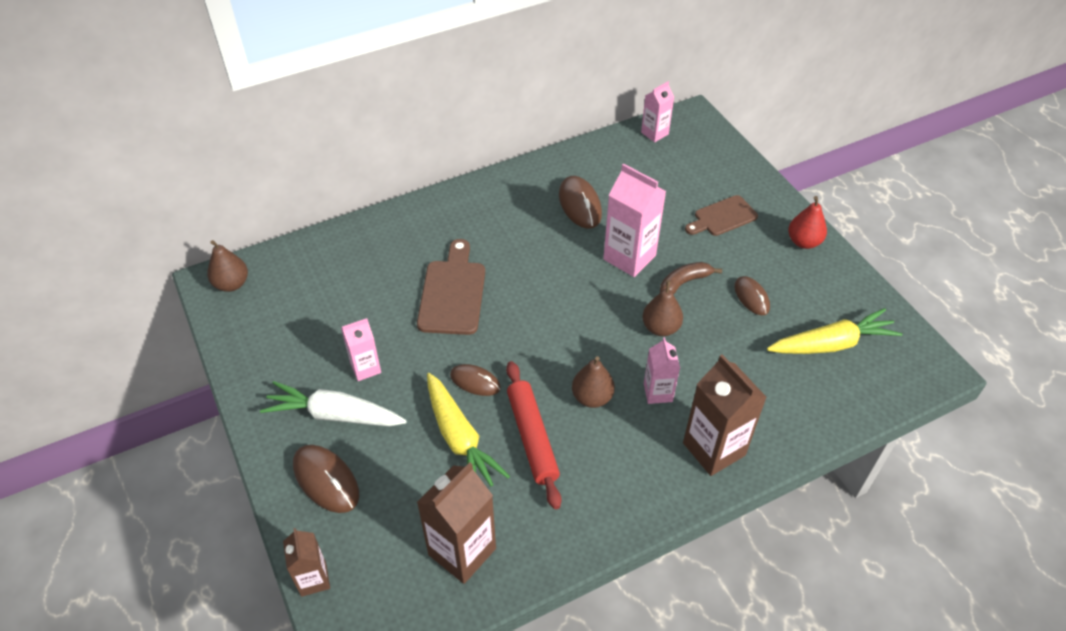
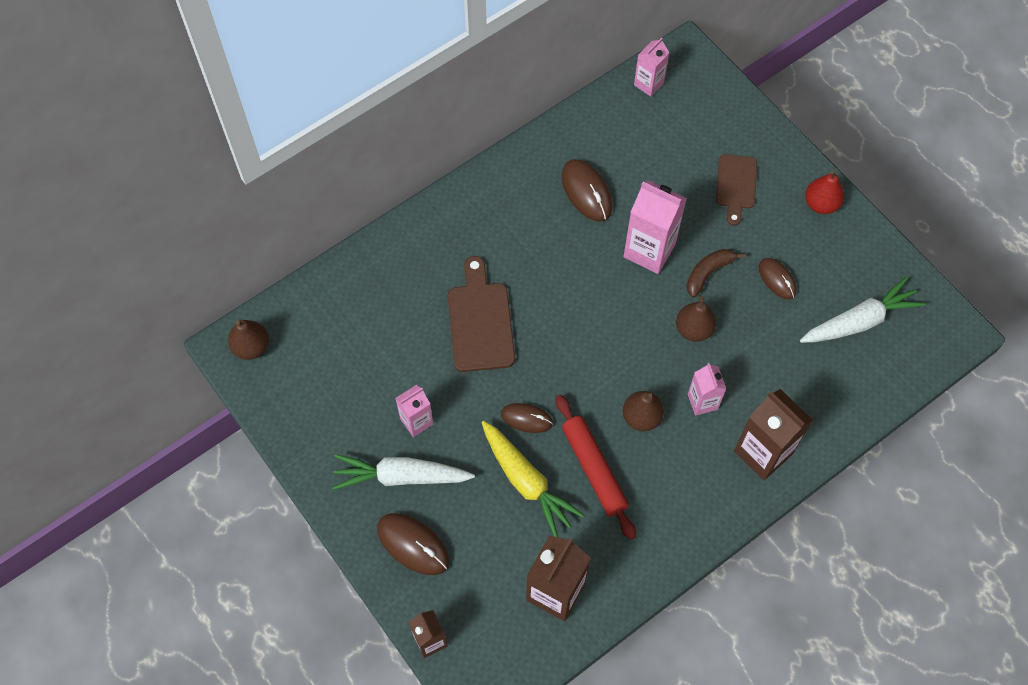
camera: 10 degrees left, 15 degrees up
brown cutting board [685,195,758,236] -> brown cutting board turned 45 degrees counterclockwise [716,154,757,225]
yellow carrot [767,308,902,354] -> white carrot [800,277,926,343]

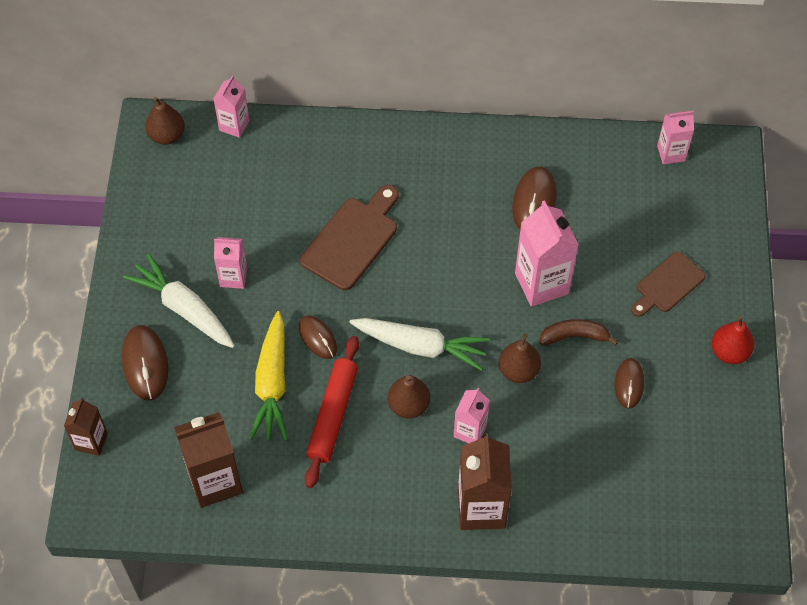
camera: 40 degrees right, 5 degrees down
white carrot [800,277,926,343] -> white carrot moved to [349,318,490,371]
none -> pink carton [214,75,249,138]

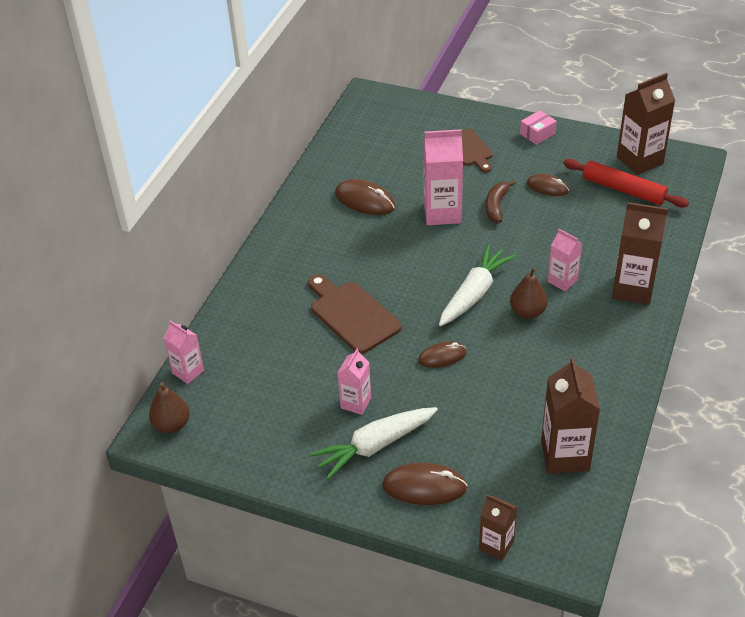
camera: 70 degrees left, 15 degrees down
yellow carrot [249,311,288,441] -> none
red rolling pin [305,336,359,488] -> red rolling pin moved to [563,159,689,208]
brown pear [498,334,541,383] -> none
pink carton [657,111,694,164] -> none
red pear [712,316,754,364] -> pink box [520,110,557,145]
none -> brown carton [617,73,675,175]

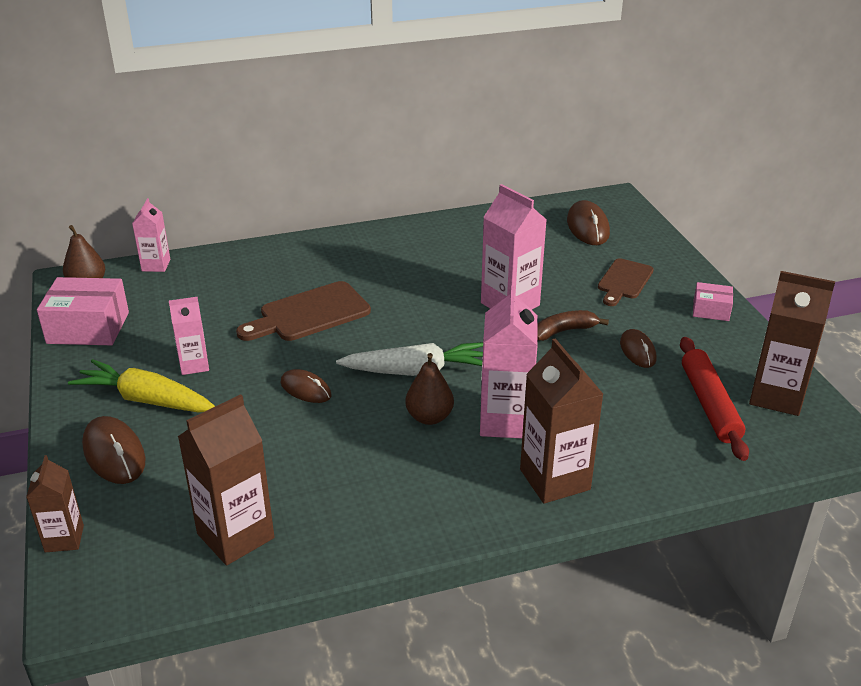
camera: 50 degrees right, 10 degrees down
brown cutting board [308,274,402,354] -> brown cutting board turned 135 degrees counterclockwise [236,281,371,341]
white carrot [310,407,438,480] -> yellow carrot [68,359,215,412]
brown mouse [335,179,396,215] -> brown mouse moved to [567,200,610,245]
pink carton [548,229,582,291] -> pink carton [480,285,538,438], size x1.71
none -> pink box [37,277,129,345]

